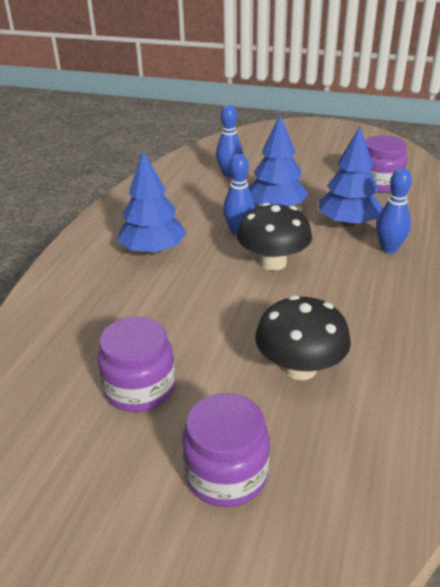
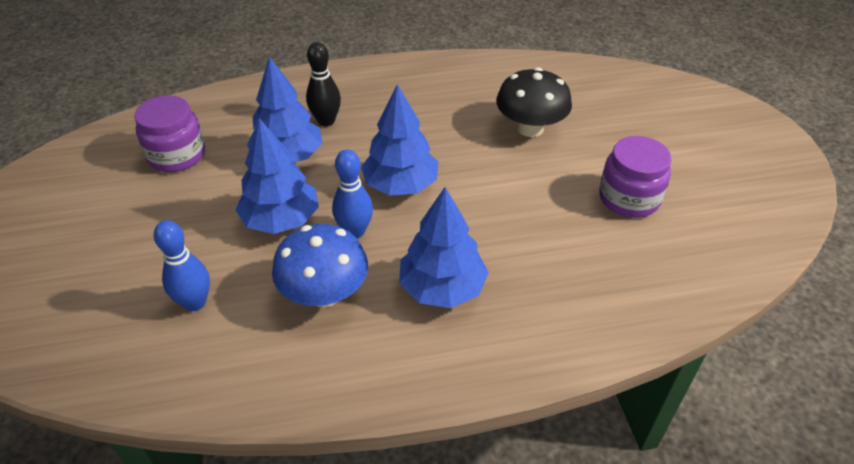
camera: 120 degrees left, 10 degrees up
purple jar [182,393,270,507] -> none
black mushroom [237,203,312,270] -> blue tree [361,84,438,196]
blue bowling pin [376,168,412,253] -> black bowling pin [306,42,341,126]
none -> blue mushroom [272,224,368,307]

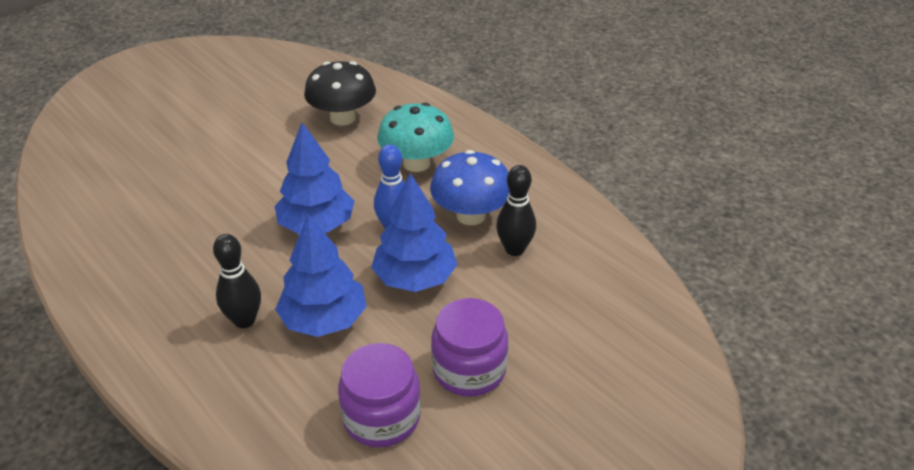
camera: 120 degrees left, 5 degrees down
blue bowling pin [154,220,210,311] -> none
blue tree [399,187,489,308] -> turquoise mushroom [377,103,454,172]
black mushroom [496,67,572,137] -> black mushroom moved to [304,61,376,126]
purple jar [599,136,672,218] -> purple jar moved to [431,298,508,397]
none -> black bowling pin [496,165,536,256]

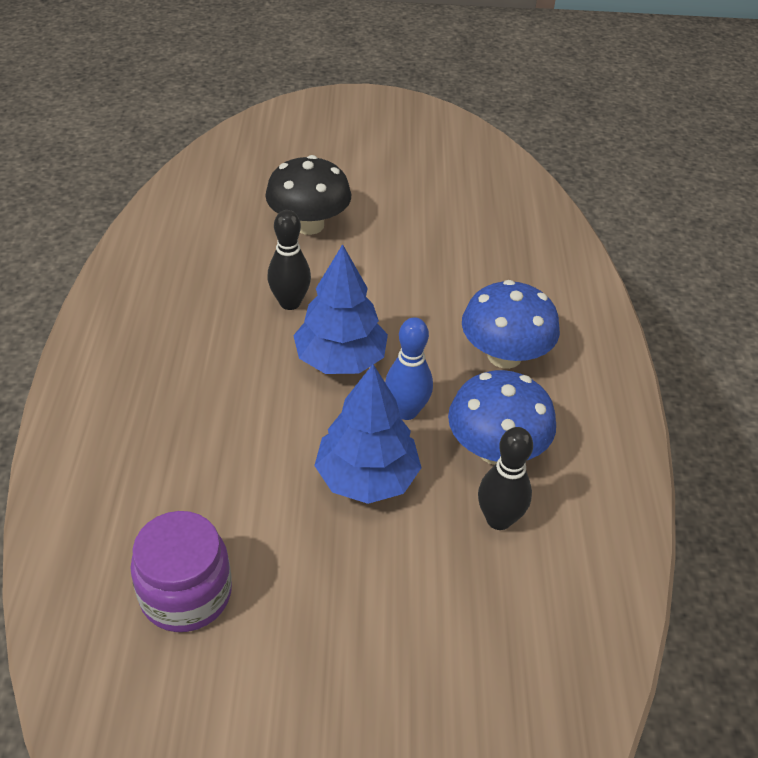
camera: 40 degrees right, 5 degrees up
black bowling pin [213,234,261,328] -> black bowling pin moved to [267,210,311,310]
blue tree [275,214,367,337] -> none
black mushroom [304,61,376,126] -> black mushroom moved to [265,155,351,235]
turquoise mushroom [377,103,454,172] -> blue mushroom [462,280,560,369]
purple jar [431,298,508,397] -> none

